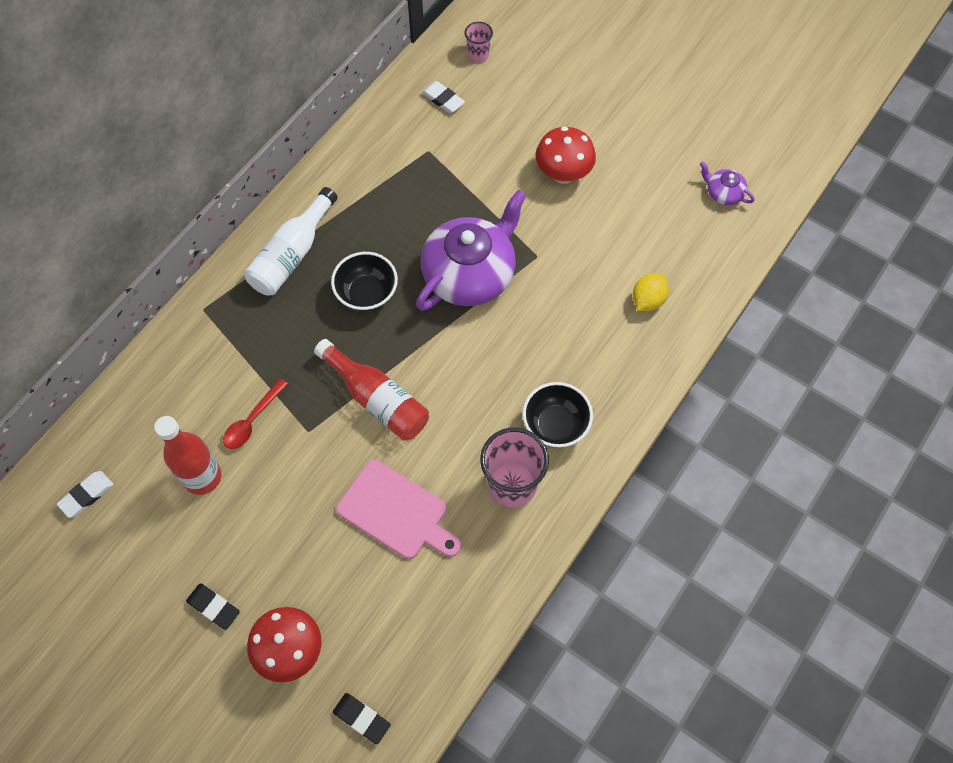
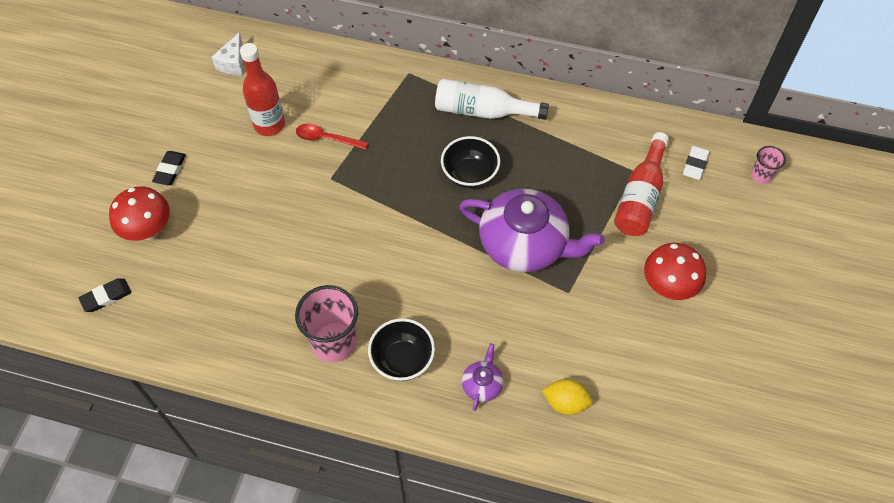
camera: 70 degrees right, 5 degrees down
white eraser [57,471,113,518] -> white cheese [212,32,243,75]
red bottle [314,339,429,441] -> red bottle moved to [614,132,669,236]
black eraser [333,693,391,744] -> black eraser turned 45 degrees clockwise [79,278,131,312]
pink cutting board [336,460,461,559] -> none
purple teapot [700,162,755,205] -> purple teapot moved to [462,344,504,411]

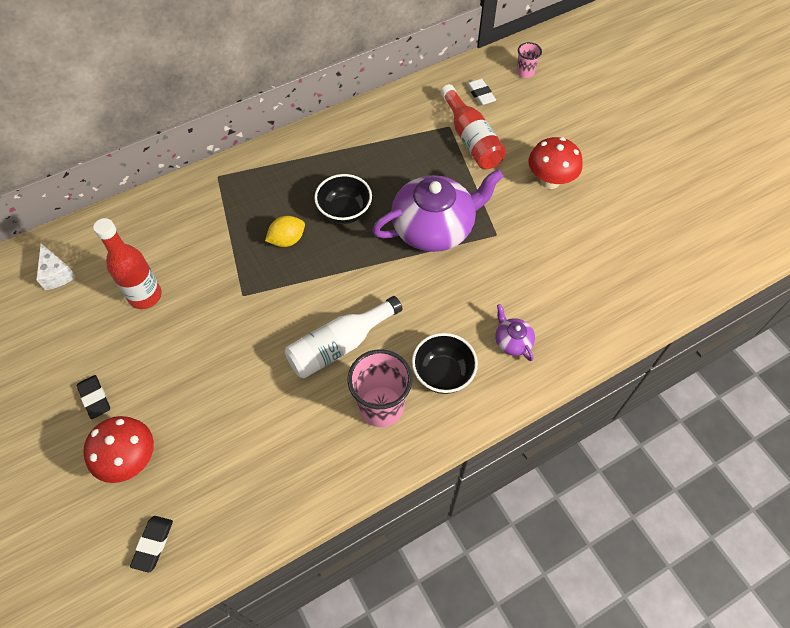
camera: 45 degrees left, 0 degrees up
red spoon [296,124,368,150] -> none
white bottle [435,79,549,120] -> white bottle moved to [285,296,403,378]
yellow lemon [542,379,593,415] -> yellow lemon moved to [265,216,305,247]

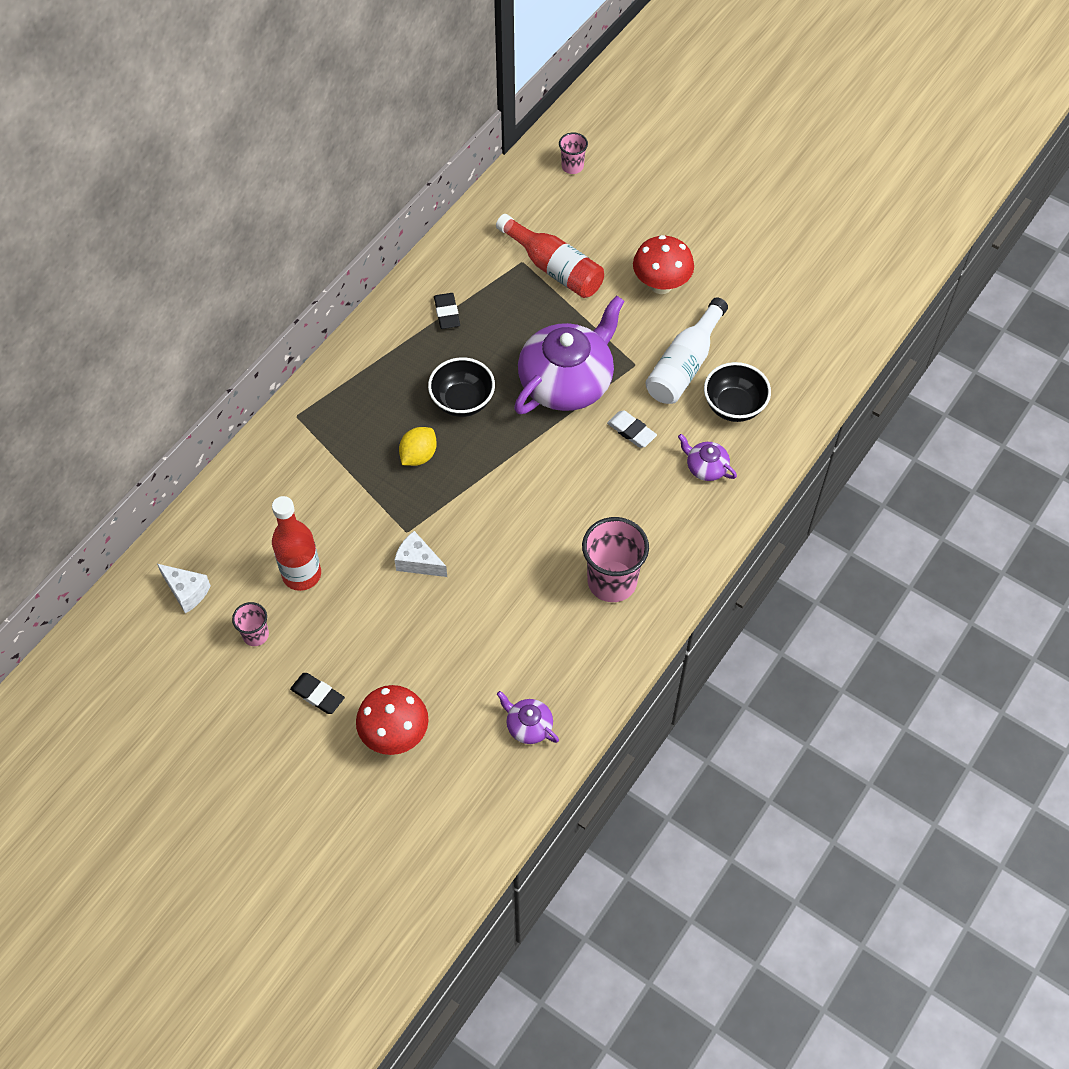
camera: 25 degrees left, 0 degrees up
black eraser [130,516,173,573] -> black eraser moved to [434,293,460,329]
white bottle [285,296,403,378] -> white bottle moved to [645,297,728,404]
black bowl [412,333,478,394] -> black bowl moved to [704,362,771,422]
white eraser [466,79,496,106] -> white eraser moved to [607,410,657,448]
none -> pink cup [232,602,269,646]
none -> white cheese [394,531,447,577]
none -> purple teapot [497,691,559,744]

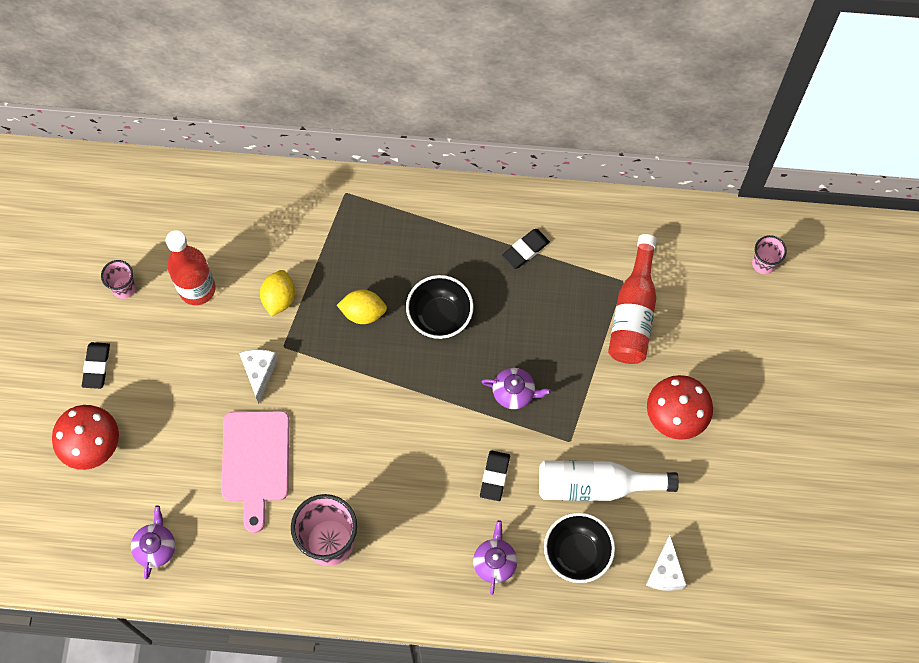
camera: 60 degrees right, 10 degrees up
white cheese [157,564,211,614] -> white cheese moved to [646,535,687,591]
purple teapot [514,295,625,414] -> purple teapot [482,368,551,409], size x0.43
white eraser [607,410,657,448] -> black eraser [480,450,510,501]
none -> pink cutting board [222,411,289,533]
none -> yellow lemon [260,270,295,317]

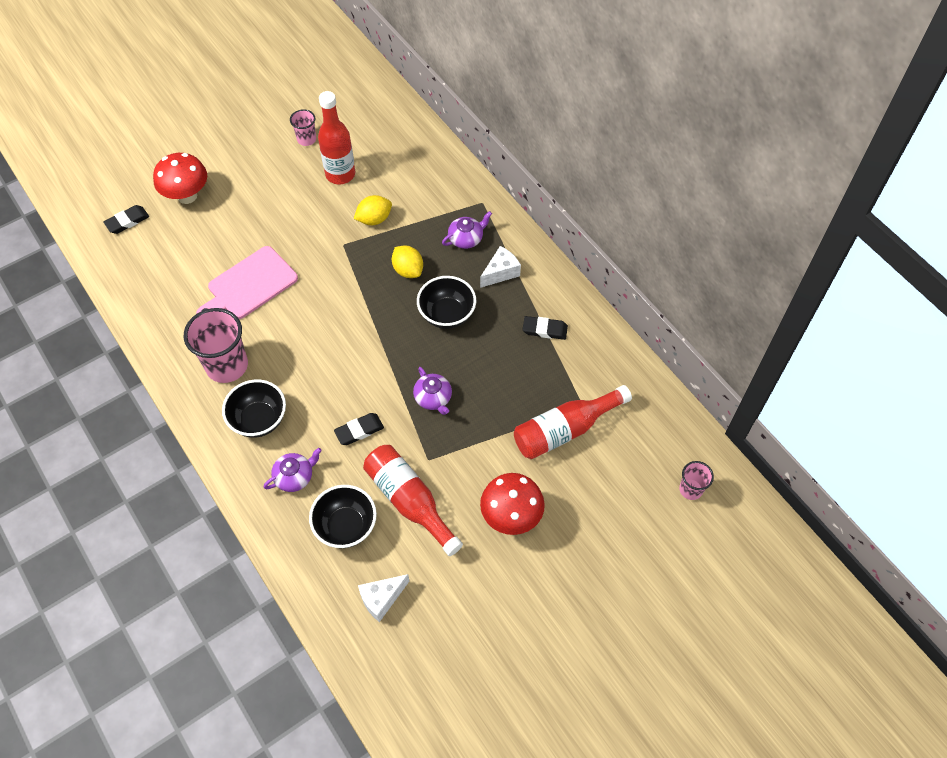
camera: 50 degrees right, 10 degrees down
black eraser [82,342,110,389] -> black eraser moved to [103,205,149,234]
purple teapot [131,505,175,579] -> purple teapot moved to [442,211,492,249]
white cheese [239,349,278,404] -> white cheese moved to [480,246,521,288]
white bottle [539,460,679,501] -> red bottle [363,445,463,556]
none -> black bowl [222,379,286,438]

